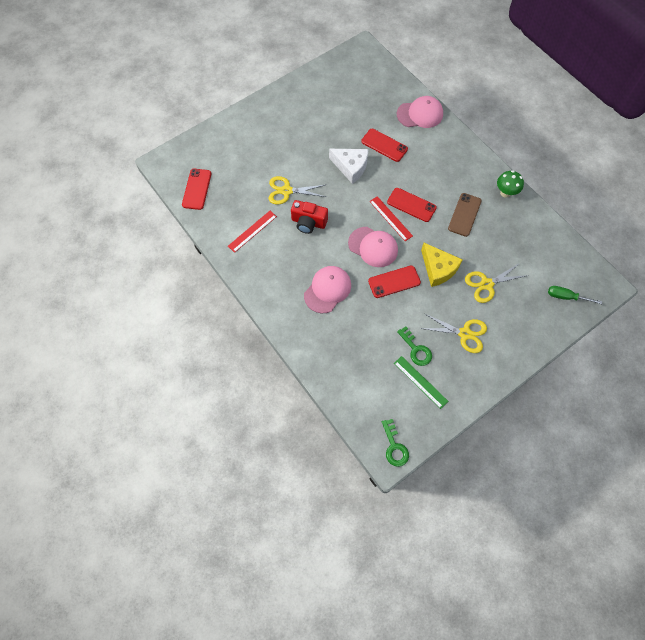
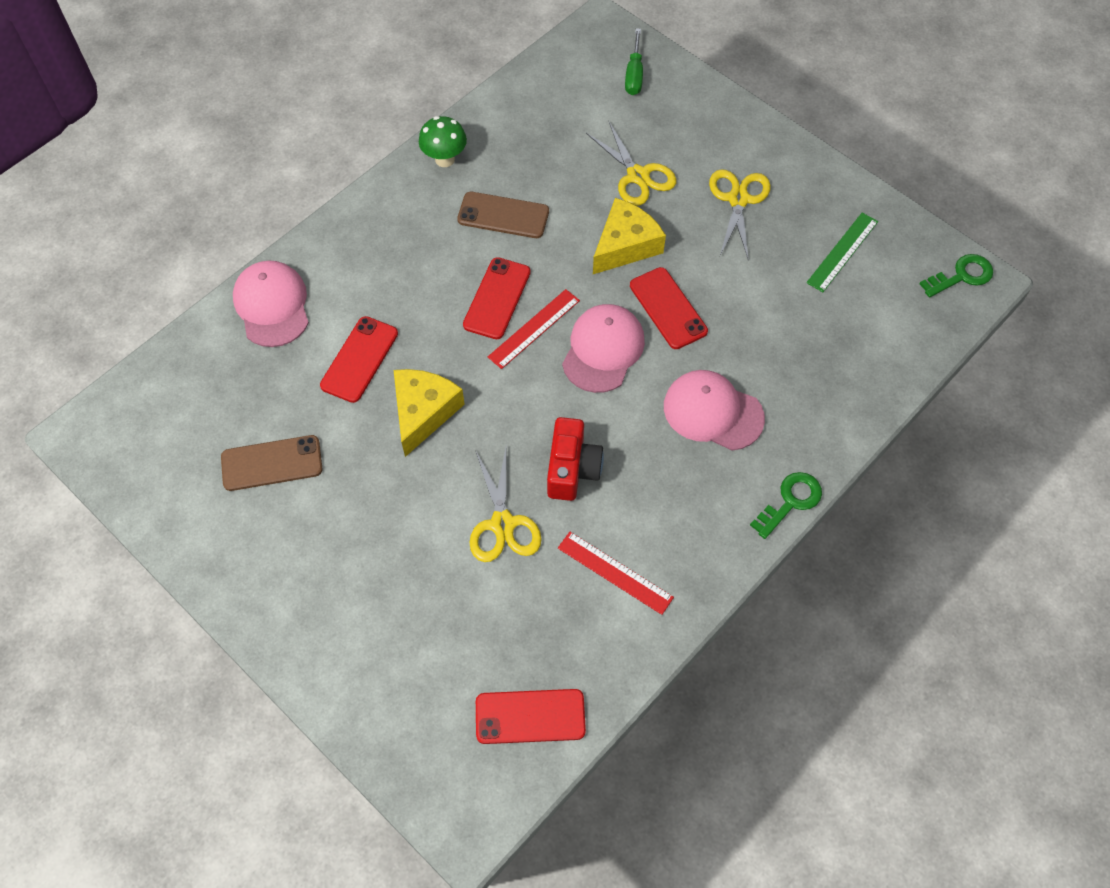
camera: 100 degrees left, 5 degrees down
white cheese [329,149,368,184] -> yellow cheese [394,369,465,457]
green key [397,326,432,366] -> green key moved to [750,472,822,539]
none -> brown phone [221,435,323,491]

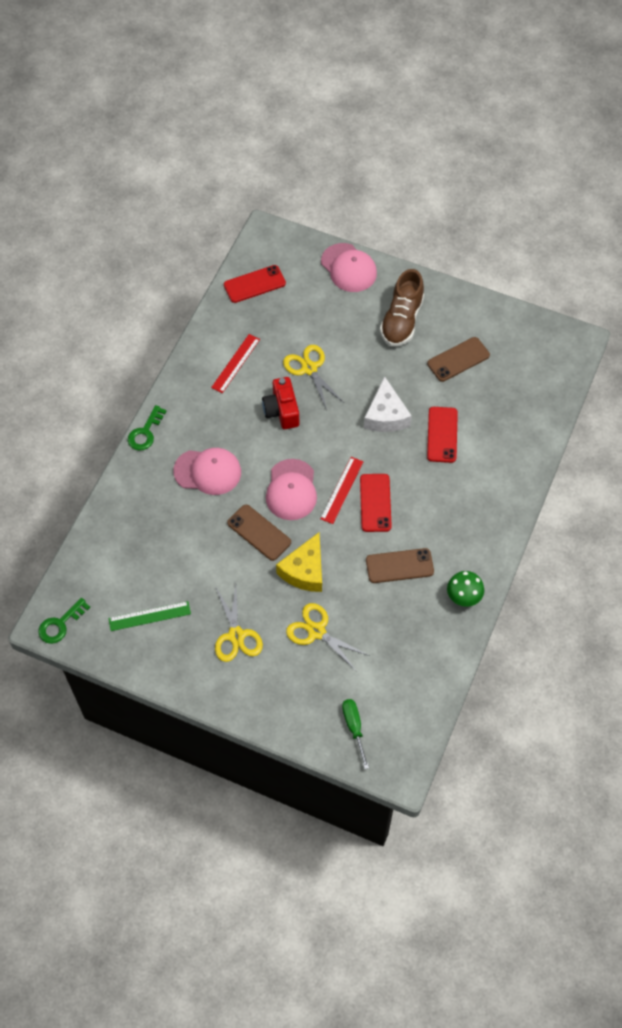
camera: 160 degrees right, 0 degrees up
pink cap [233,261,309,347] -> pink cap moved to [321,243,377,292]
yellow cheese [394,369,465,457] -> white cheese [364,377,412,432]
red ruler [558,532,674,615] -> red ruler turned 75 degrees counterclockwise [211,334,260,393]
red phone [630,267,708,349] -> brown phone [227,505,291,561]
green ruler [806,213,878,292] -> green ruler turned 60 degrees clockwise [108,601,191,631]
none -> brown shoe [380,269,424,346]

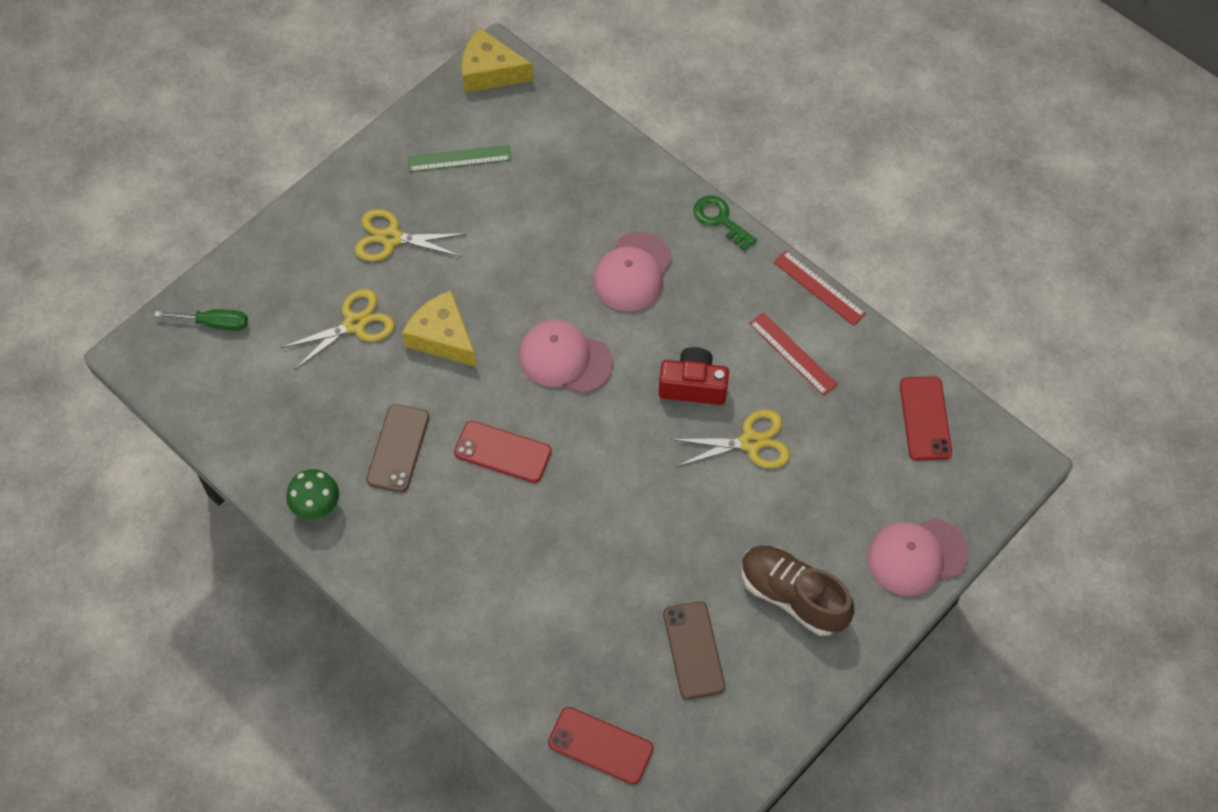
camera: 110 degrees right, 0 degrees up
green key [38,598,90,644] -> yellow cheese [461,28,533,93]
green ruler [108,601,191,631] -> green ruler turned 75 degrees clockwise [408,145,511,172]
brown phone [227,505,291,561] -> none
red ruler [320,457,363,524] -> red ruler moved to [773,250,866,326]
white cheese [364,377,412,432] -> none
red phone [427,407,458,463] -> red phone moved to [548,707,654,784]

